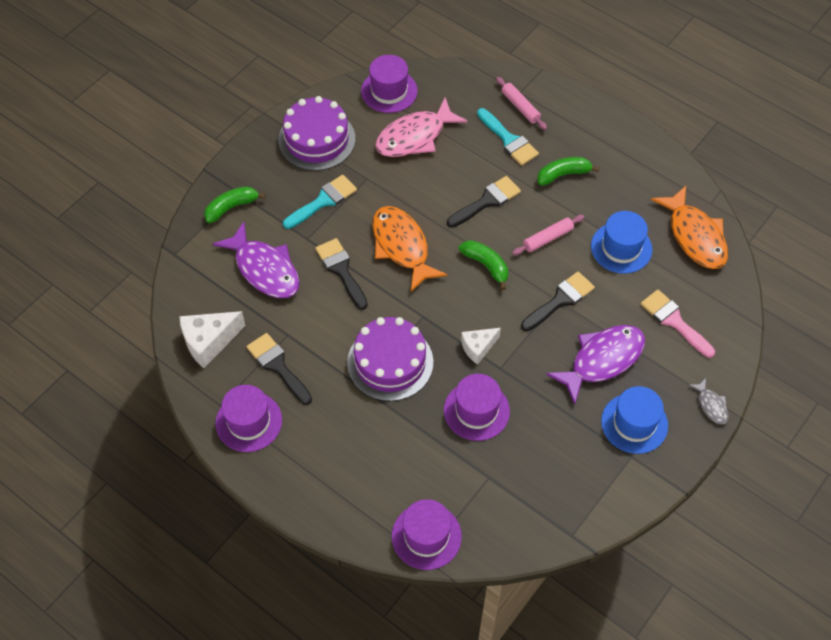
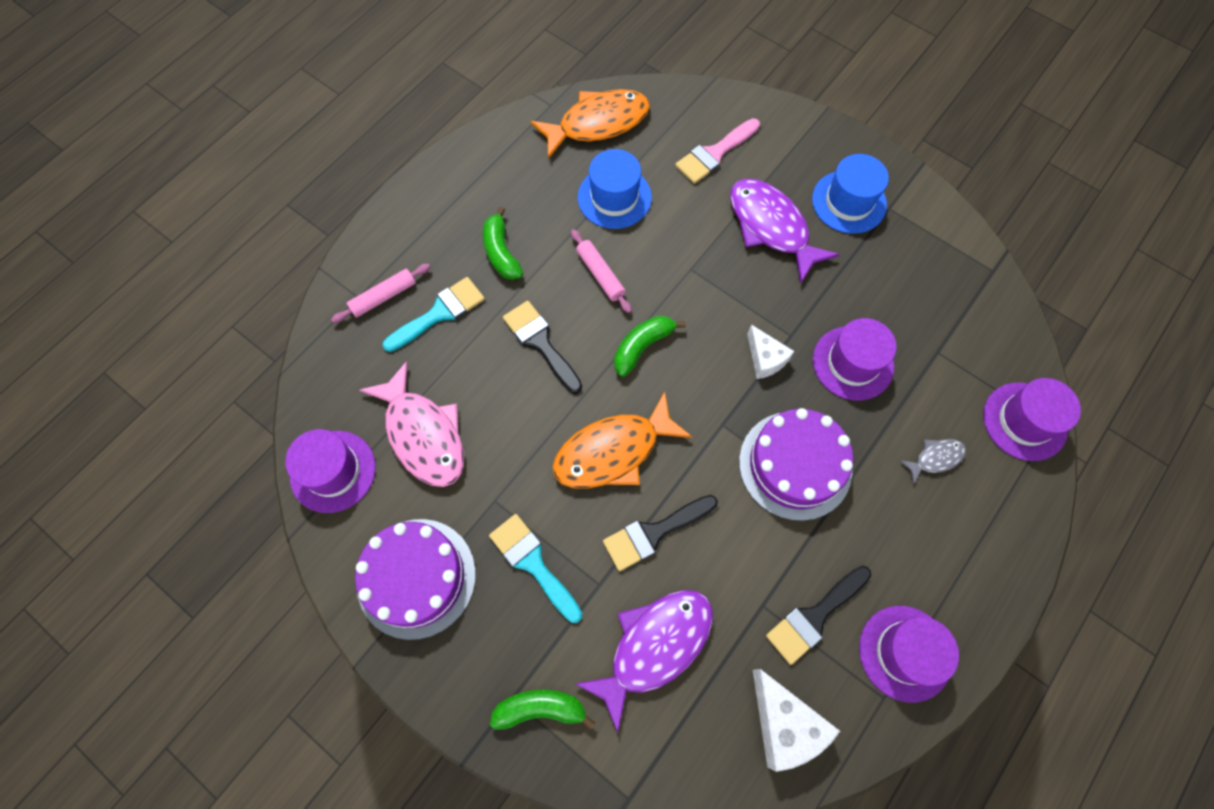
camera: 90 degrees left, 10 degrees up
green banana [204,186,266,223] -> green banana turned 120 degrees clockwise [490,690,596,730]
black brush [521,272,595,331] -> none
grey fish [688,378,729,424] -> grey fish moved to [899,439,966,484]

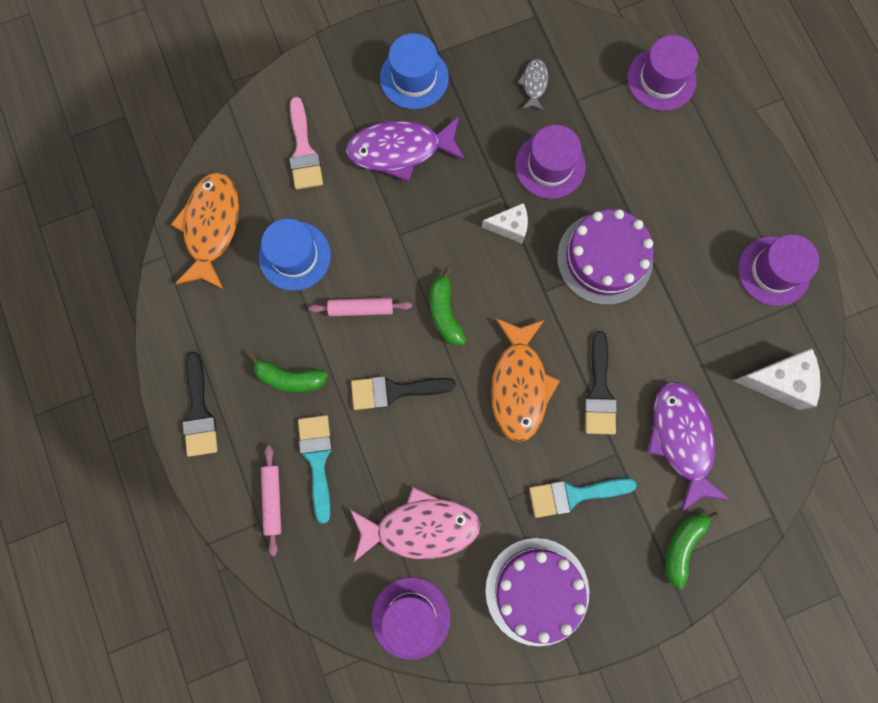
camera: 60 degrees left, 10 degrees up
black brush [766,566,871,665] -> black brush moved to [183,352,218,457]
grey fish [899,439,966,484] -> grey fish moved to [517,59,548,111]

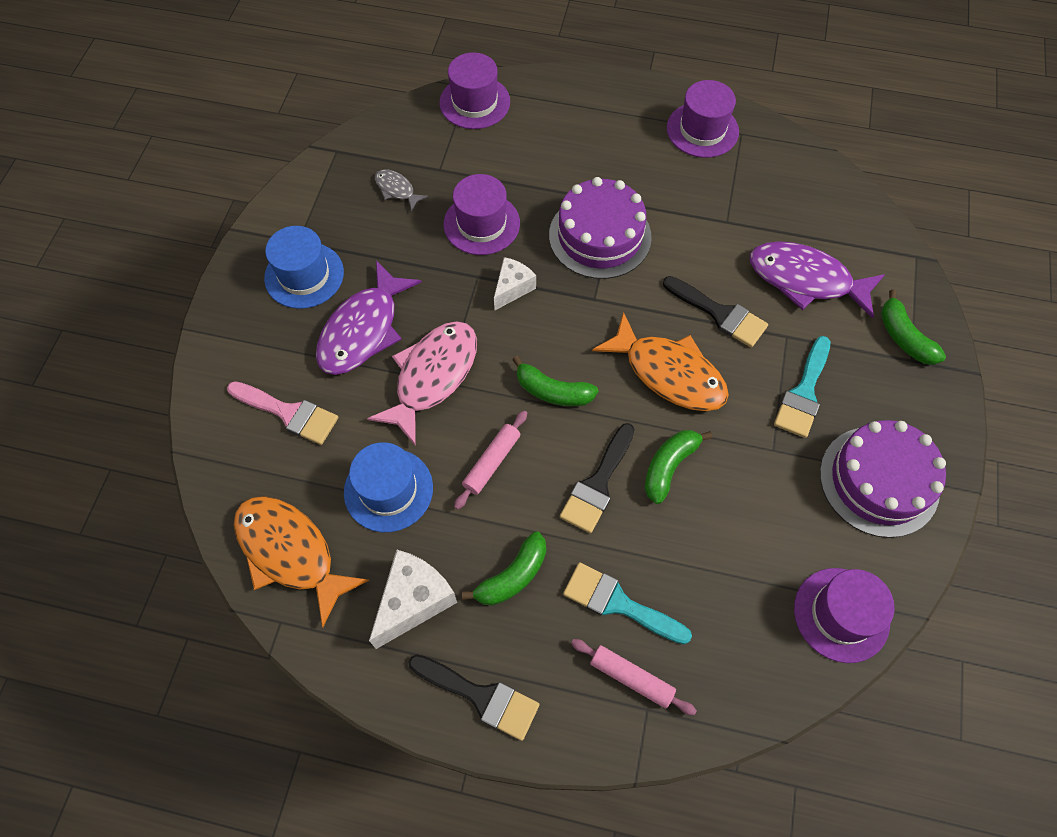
camera: 55 degrees left, 15 degrees down
pink fish [350,488,480,562] -> pink fish moved to [367,321,477,446]
white cheese [733,348,821,410] -> white cheese moved to [369,549,457,649]
none -> green banana [645,430,712,504]

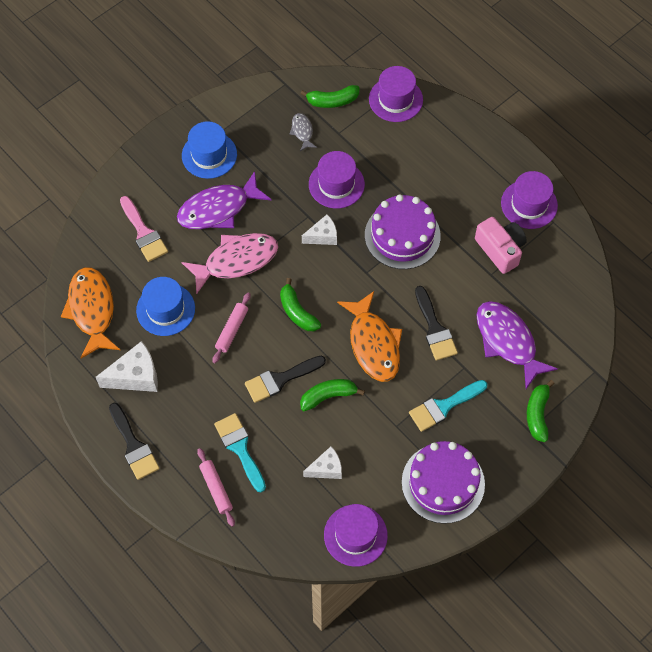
camera: 35 degrees right, 0 degrees up
pink rolling pin [454,411,527,510] -> pink rolling pin turned 45 degrees counterclockwise [212,292,251,363]
green banana [462,531,546,606] -> green banana moved to [300,85,360,108]
none -> white cheese [303,446,342,479]
none -> pink camera [475,217,527,274]

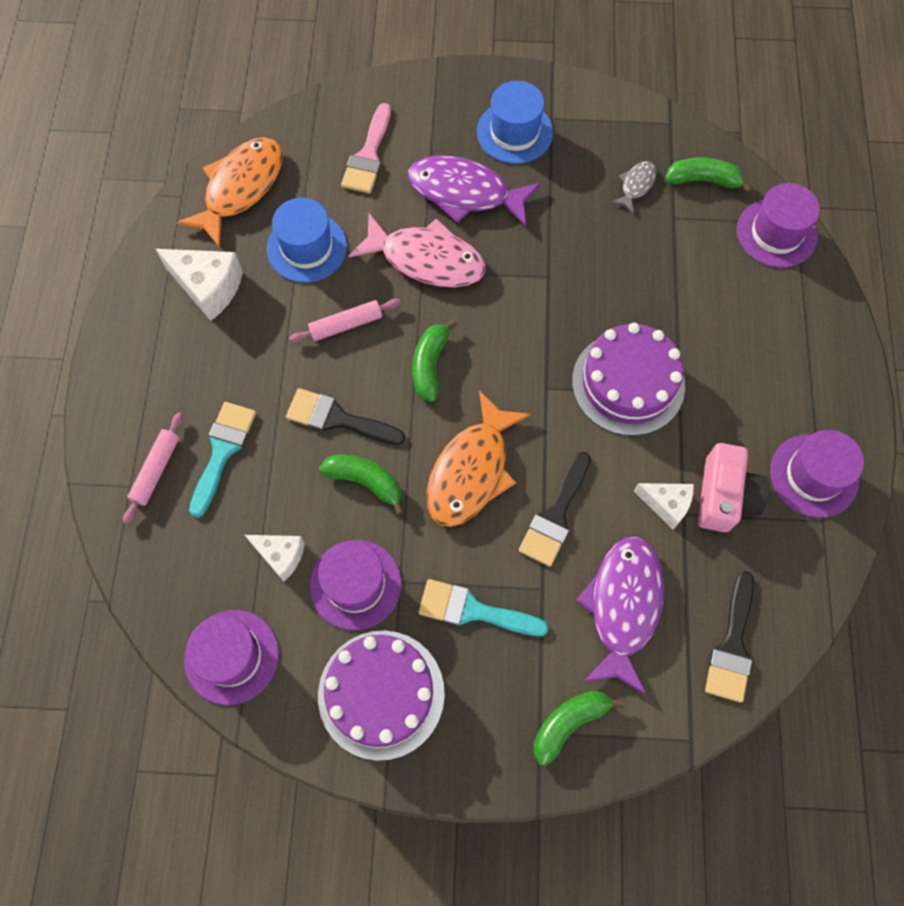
camera: 45 degrees right, 5 degrees up
black brush [109,403,160,480] -> black brush moved to [705,571,754,703]
green banana [300,85,360,108] -> green banana turned 150 degrees clockwise [665,158,752,193]
white cheese [302,214,337,245] -> white cheese moved to [634,483,694,529]
purple hat [309,151,365,208] -> purple hat moved to [310,540,401,630]

